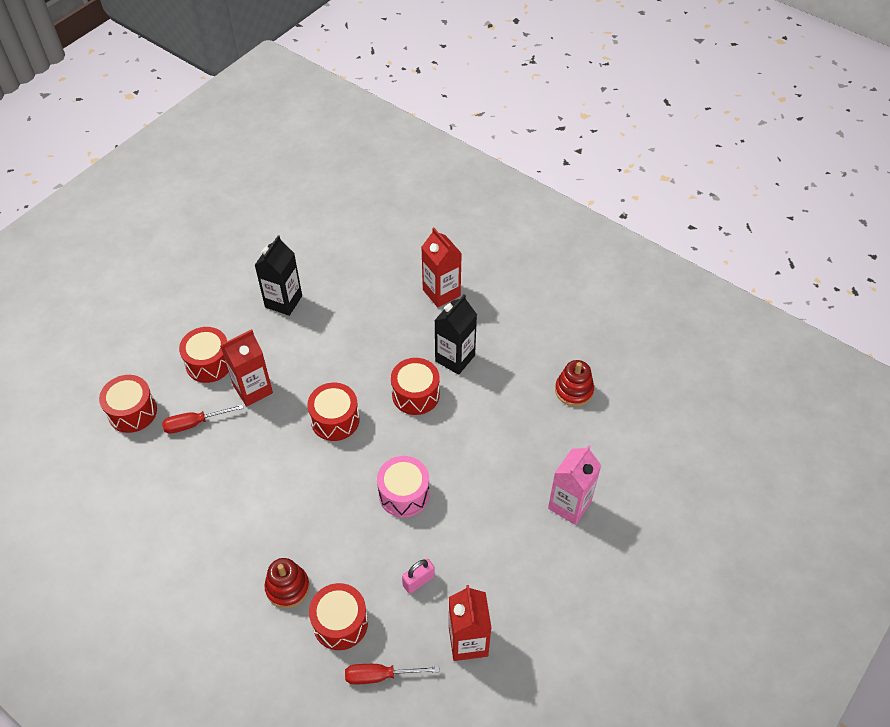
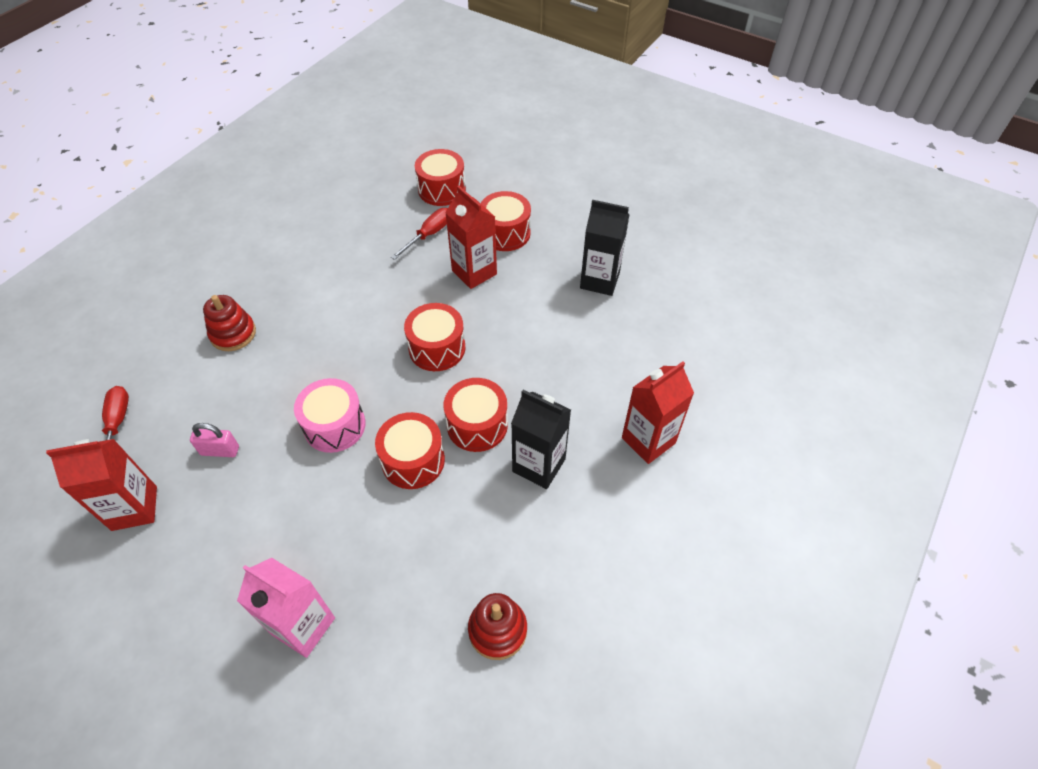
camera: 85 degrees right, 0 degrees up
red screwdriver [162,404,244,434] -> red screwdriver turned 60 degrees clockwise [391,208,448,260]
red drum [309,583,368,650] -> red drum moved to [375,412,445,489]
pink padlock [402,558,435,594] -> pink padlock turned 45 degrees counterclockwise [190,423,239,457]

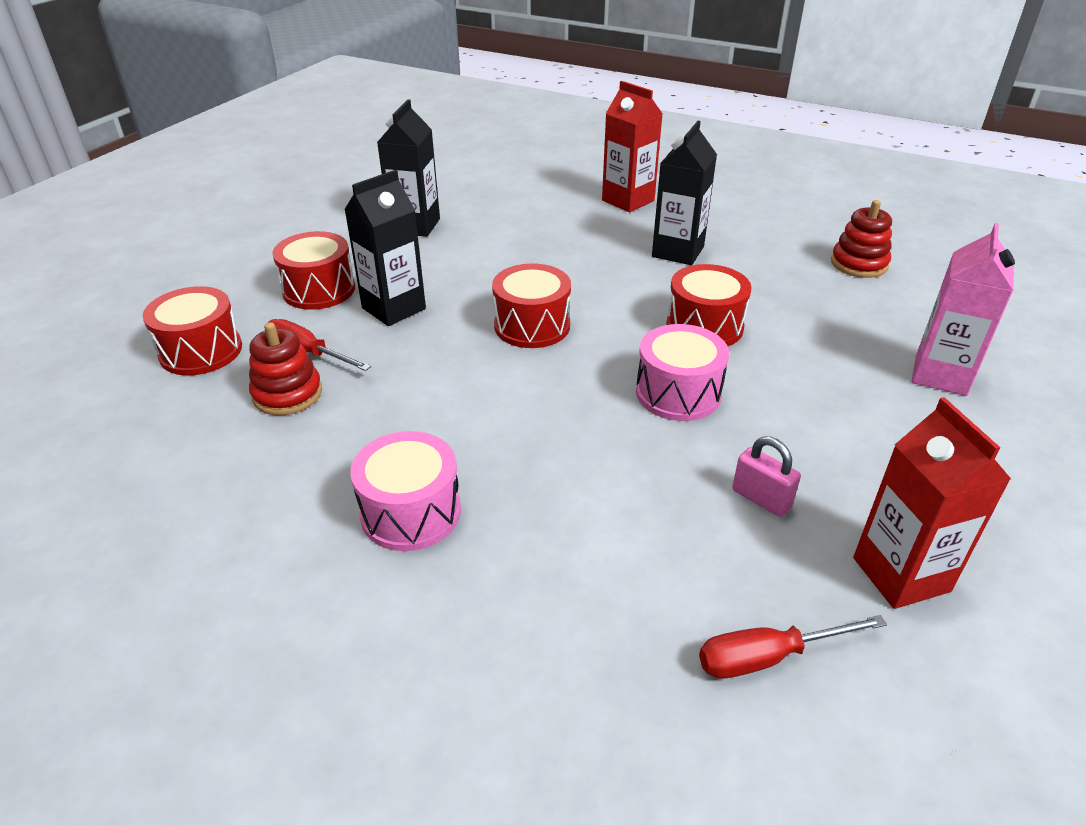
camera: 95 degrees left, 15 degrees down
pink padlock [190,423,239,457] -> pink padlock turned 45 degrees counterclockwise [732,436,801,517]
red stacking toy [203,295,256,351] -> red stacking toy moved to [249,322,322,415]
red drum [444,378,508,452] -> none
red carton [445,186,497,289] -> black carton [344,170,426,326]
none -> pink drum [350,431,461,551]

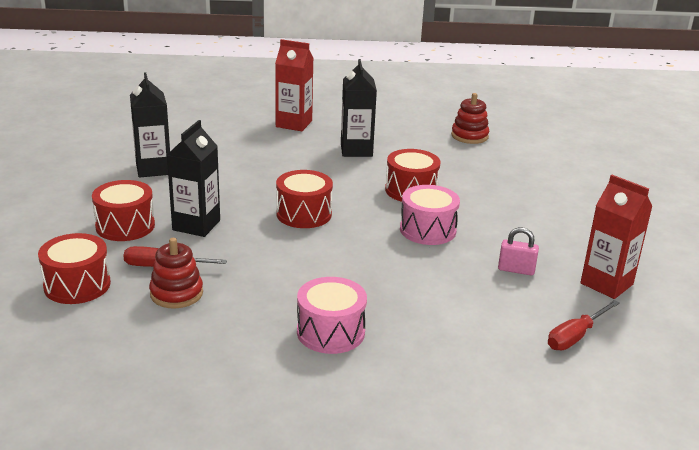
camera: 30 degrees left, 10 degrees down
pink carton [912,223,1015,396] -> none

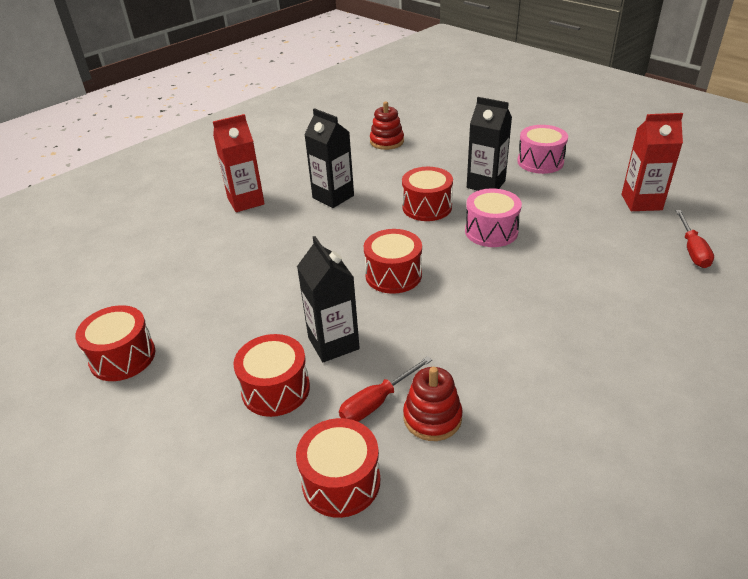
camera: 40 degrees left, 10 degrees up
black carton [130,72,170,178] -> black carton moved to [467,97,512,191]
pink drum [297,277,367,354] -> pink drum moved to [517,125,568,174]
pink padlock [498,227,539,276] -> none
none -> red drum [75,305,155,381]

